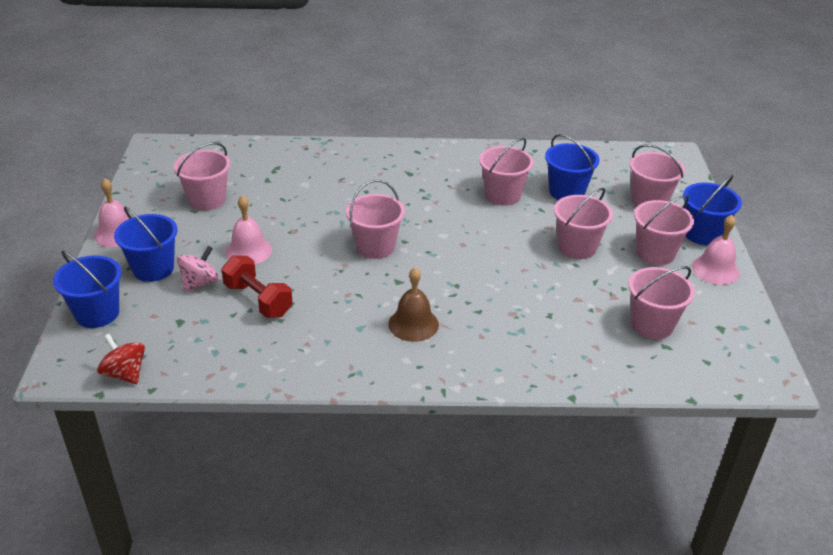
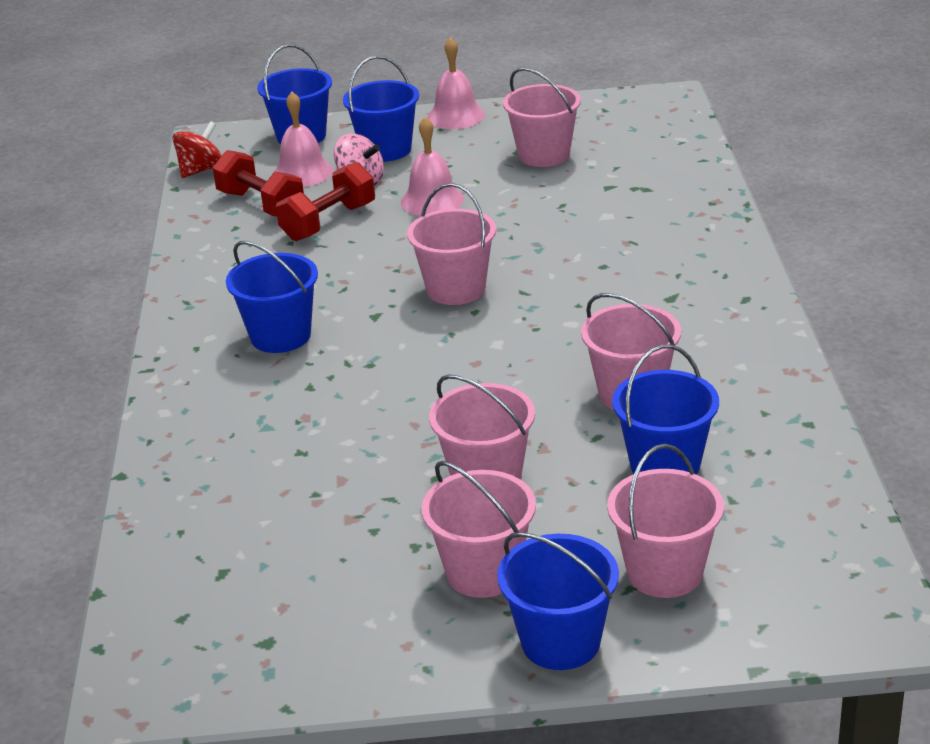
camera: 90 degrees right, 5 degrees down
brown bell [388,267,439,342] -> blue bucket [226,241,318,353]
pink bucket [628,266,695,339] -> none
pink bell [692,215,740,285] -> pink bell moved to [273,92,333,187]
none -> red dumbbell [213,150,304,216]

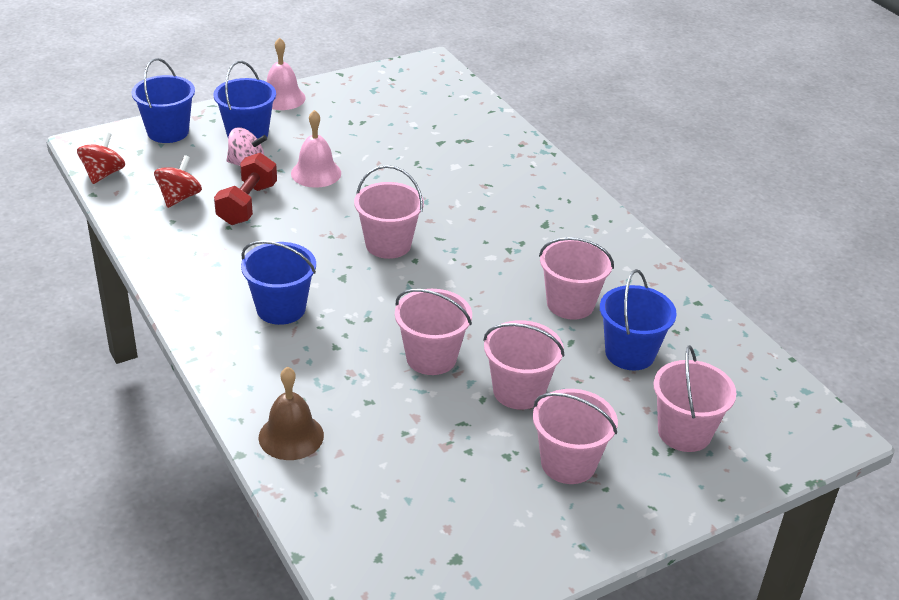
camera: 30 degrees left, 5 degrees up
red dumbbell [213,150,304,216] -> red spinning top [154,155,202,208]
pink bell [273,92,333,187] -> none
blue bucket [497,532,619,670] -> none
pink bucket [503,67,581,167] -> pink bucket moved to [395,289,472,375]
none -> brown bell [259,367,324,460]

